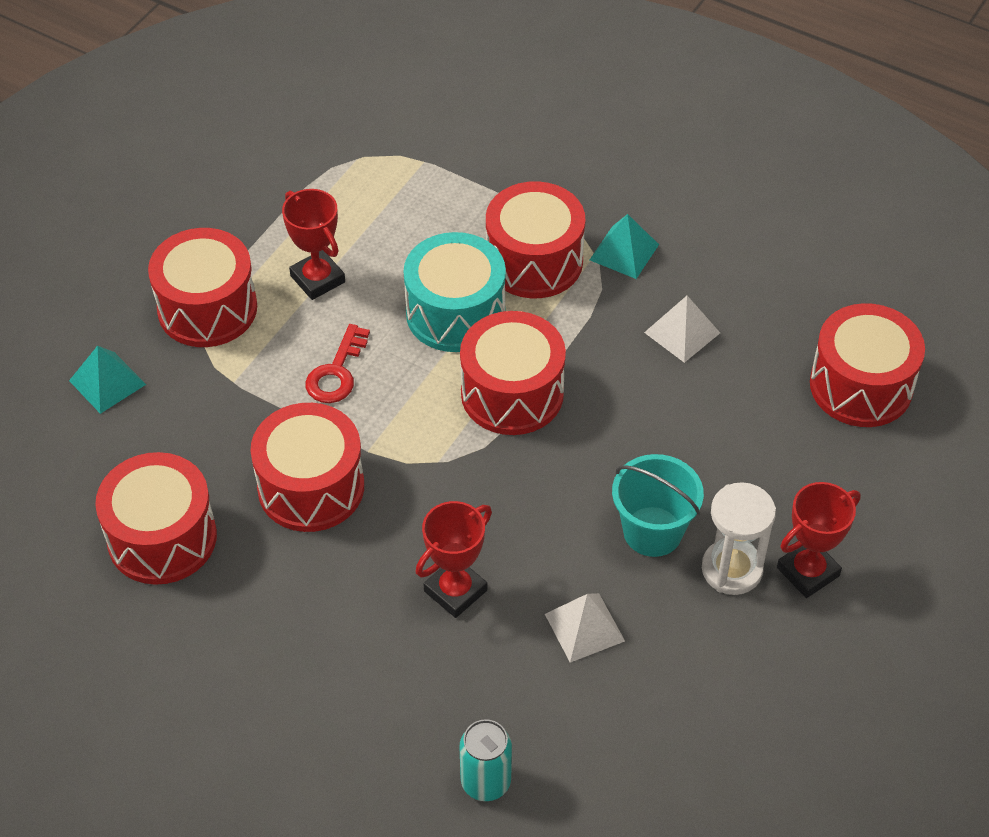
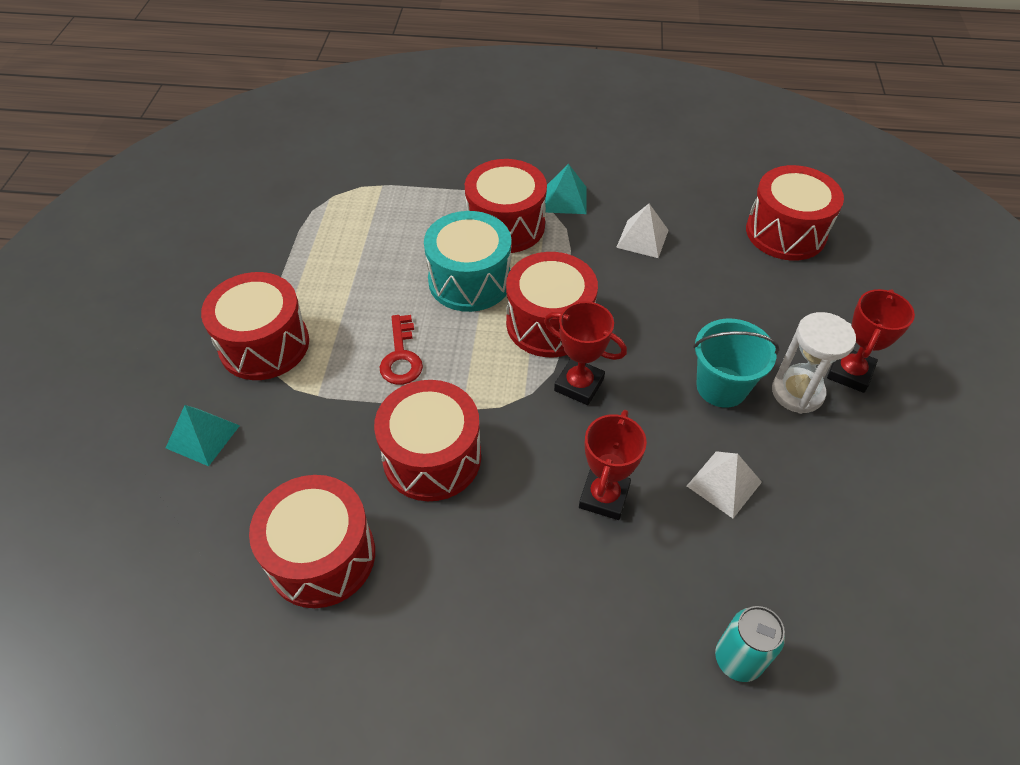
camera: 25 degrees left, 0 degrees up
red trophy [282,189,345,300] -> red trophy moved to [544,301,627,405]

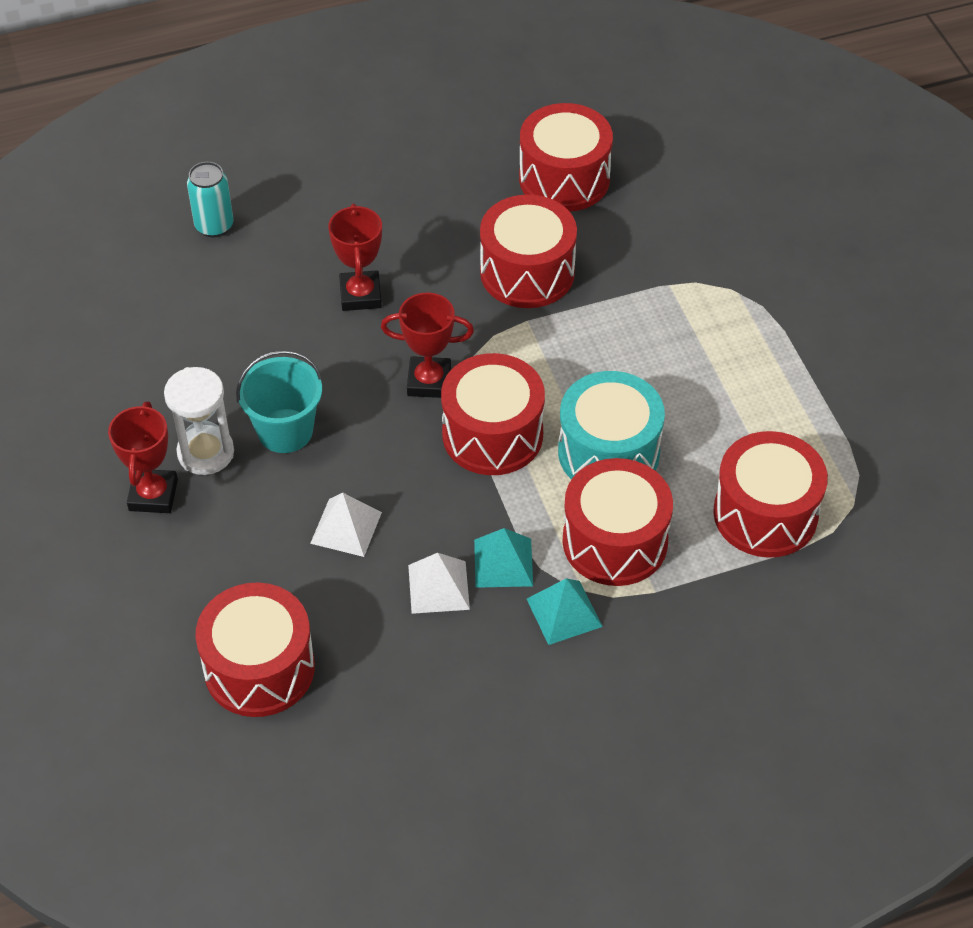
camera: 155 degrees right, 0 degrees up
turquoise pyramid [166,405,240,466] -> turquoise pyramid moved to [474,528,533,588]
red drum [201,272,309,380] -> red drum moved to [713,431,828,558]
red key [380,315,423,385] -> none
white pyramid [687,451,762,518] -> white pyramid moved to [310,492,382,557]

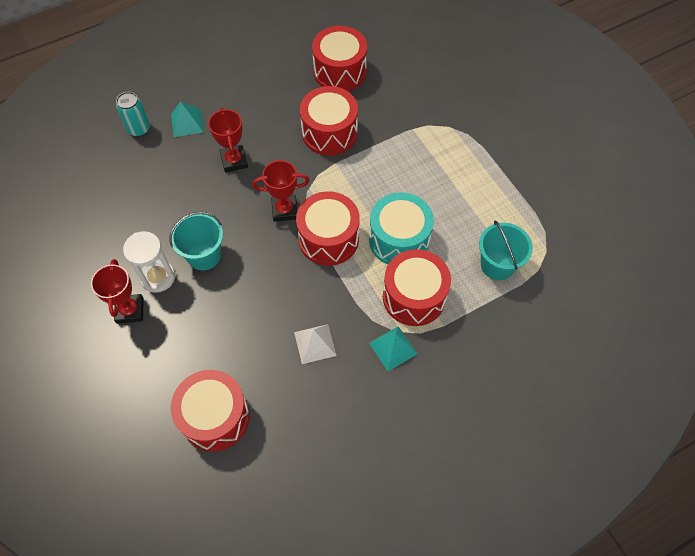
camera: 10 degrees left, 10 degrees up
white pyramid [310,492,382,557] -> none
turquoise pyramid [474,528,533,588] -> turquoise pyramid moved to [171,102,204,137]
red drum [713,431,828,558] -> turquoise bucket [479,220,533,280]

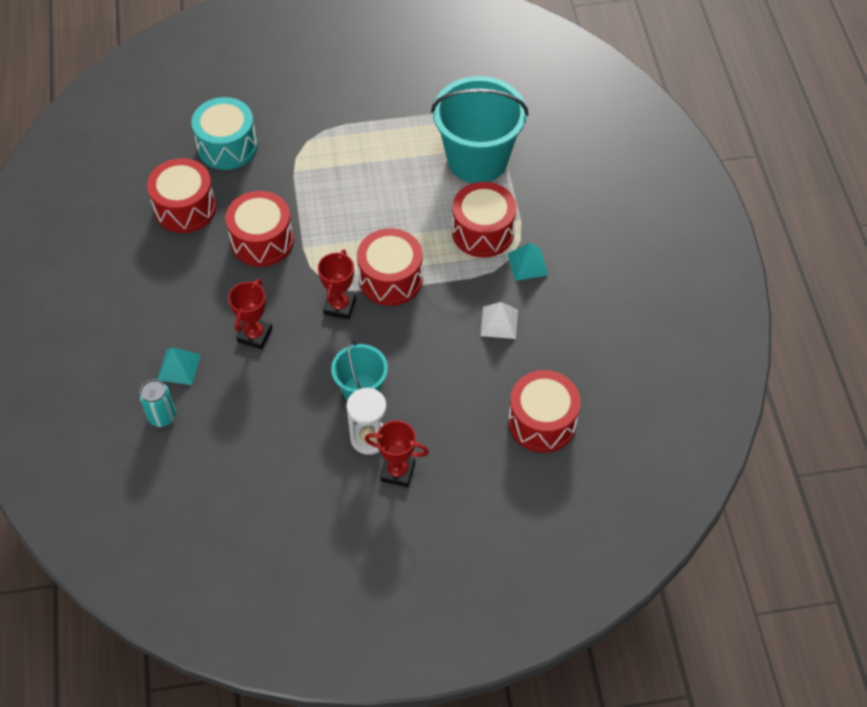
camera: 70 degrees left, 5 degrees down
red trophy [208,108,248,173] -> red trophy turned 75 degrees counterclockwise [228,279,272,349]
turquoise drum [369,193,434,264] -> turquoise drum moved to [191,97,257,170]
turquoise bucket [479,220,533,280] -> turquoise bucket [431,76,529,183], size x1.82

